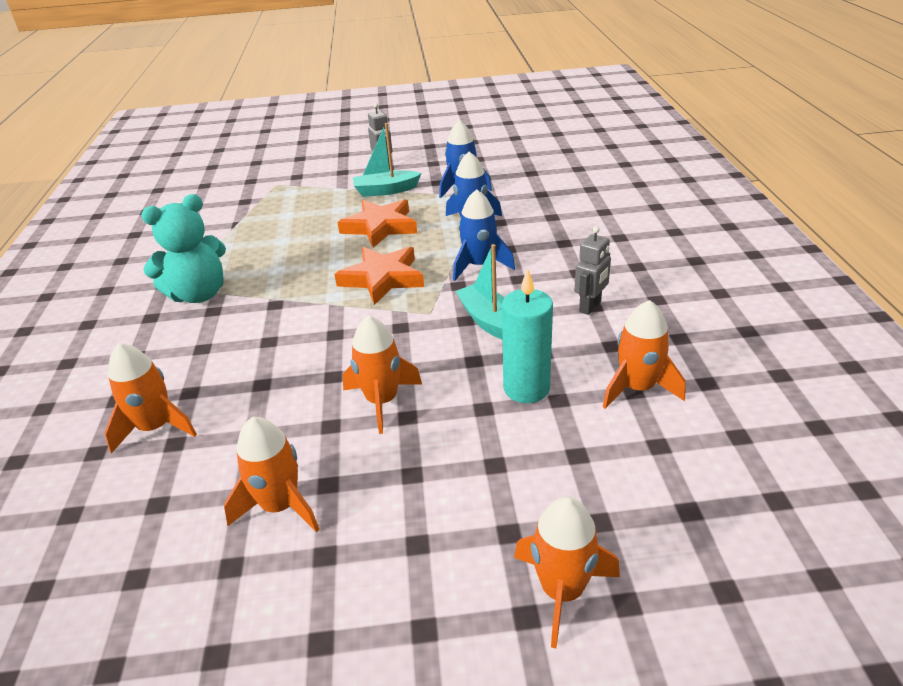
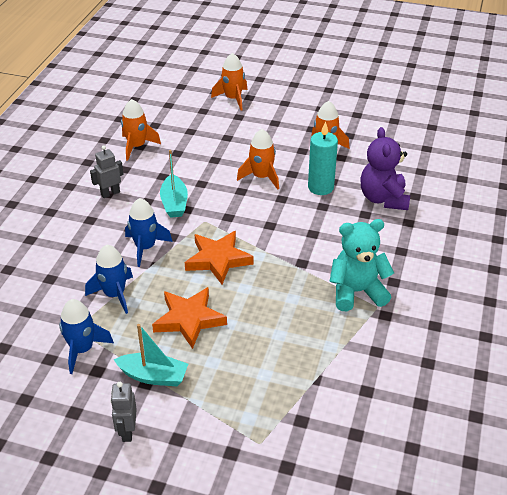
camera: 160 degrees left, 5 degrees up
orange rocket [104,343,197,453] -> purple teddy bear [360,127,410,210]
turquoise candle [502,269,553,403] -> turquoise candle moved to [308,121,338,195]

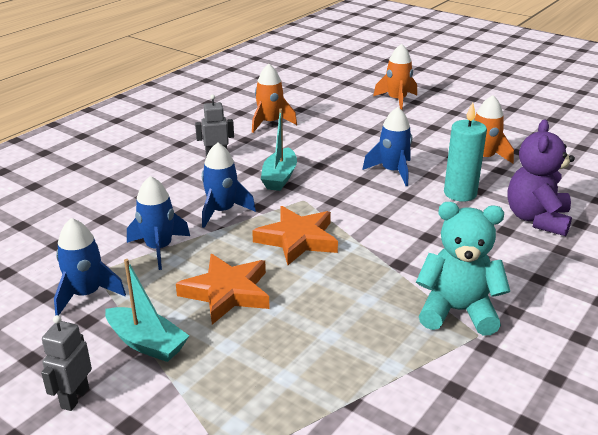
camera: 20 degrees right, 10 degrees down
orange rocket [237,129,279,190] -> blue rocket [362,107,412,186]

